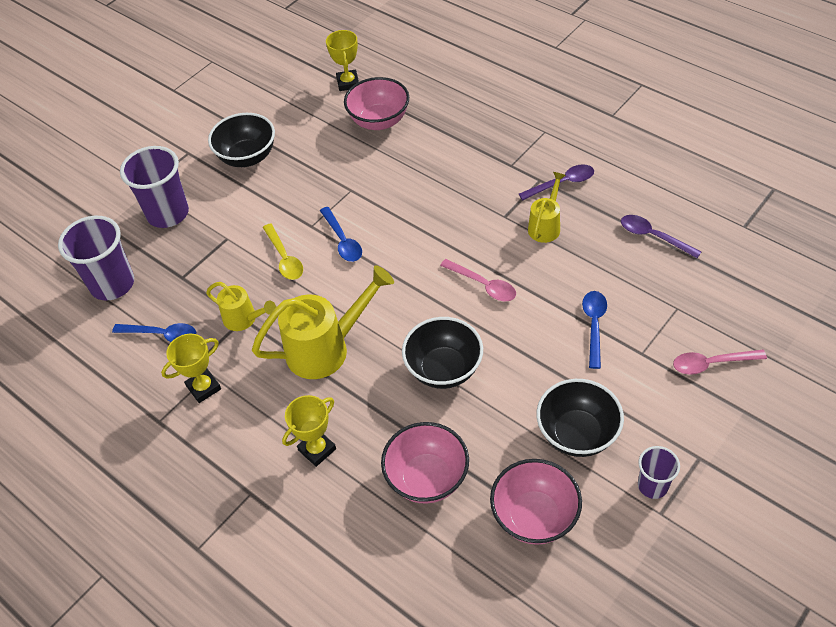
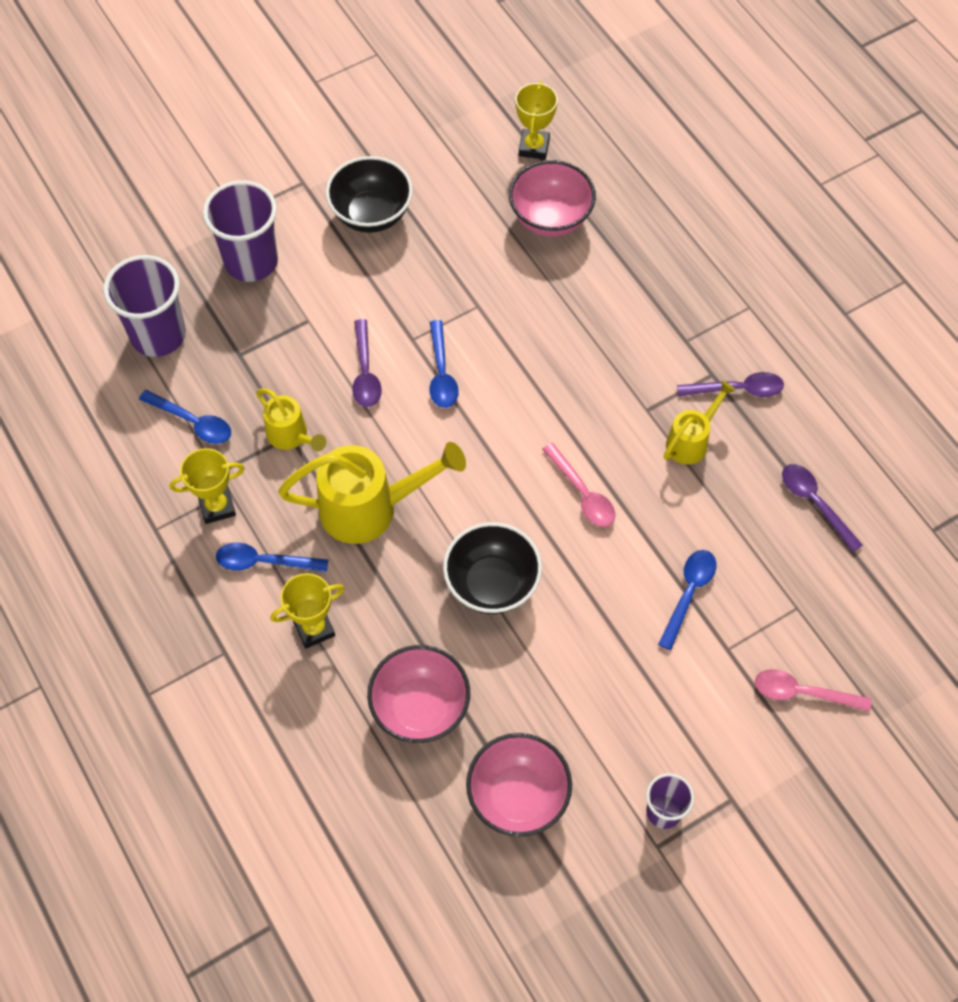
camera: 15 degrees right, 10 degrees up
yellow spoon [263,223,303,280] -> purple spoon [352,319,382,407]
black bowl [537,379,624,457] -> none
none -> blue spoon [216,543,329,572]

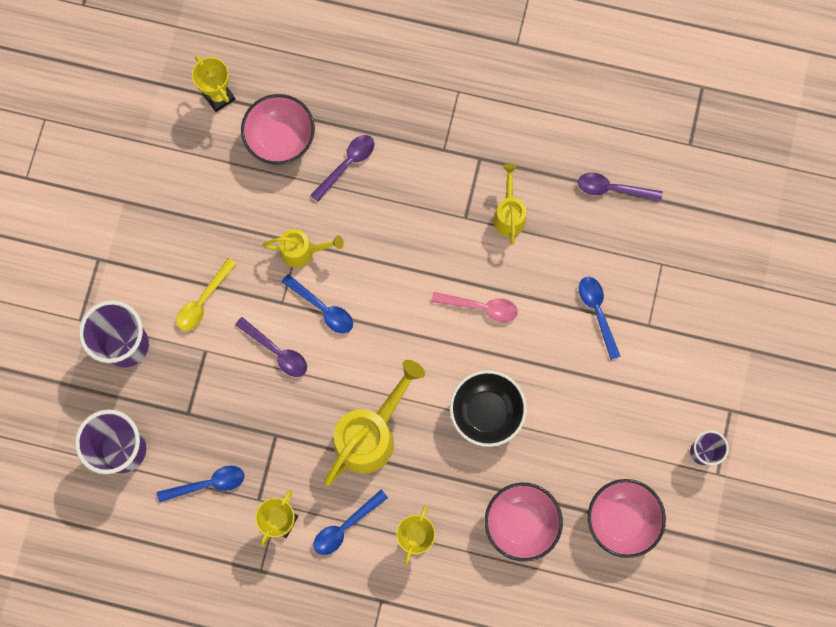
camera: 45 degrees left, 15 degrees up
yellow watering can [256,388,326,451] -> yellow watering can moved to [263,229,344,268]
black bowl [326,156,413,233] -> none
purple spoon [677,372,784,397] -> purple spoon moved to [311,135,375,202]
pink spoon [755,669,872,712] -> none
none -> yellow spoon [177,258,236,331]

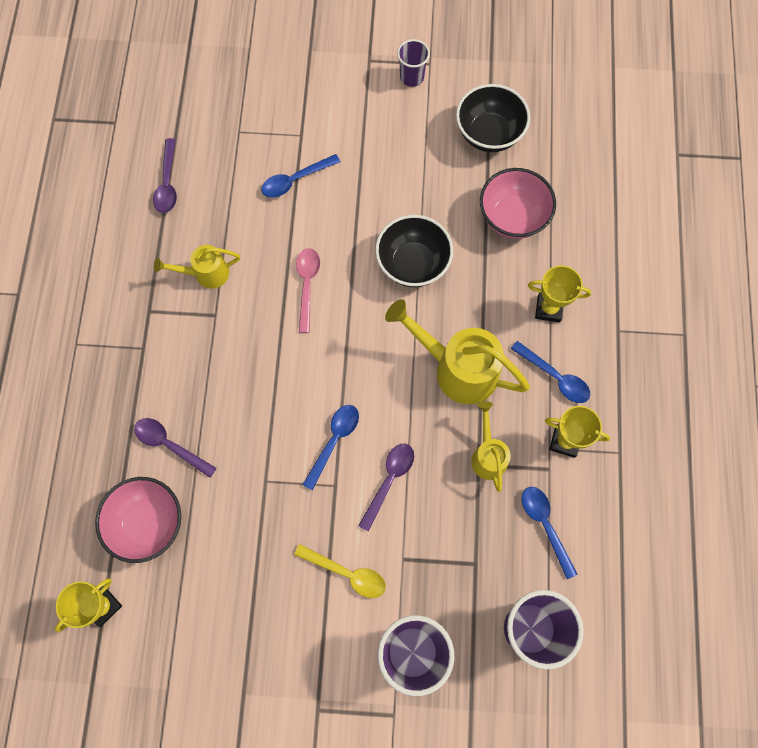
camera: 100 degrees left, 5 degrees down
yellow watering can [263,229,344,268] -> yellow watering can moved to [471,401,511,492]
pink bowl [588,479,666,558] -> black bowl [456,84,530,152]

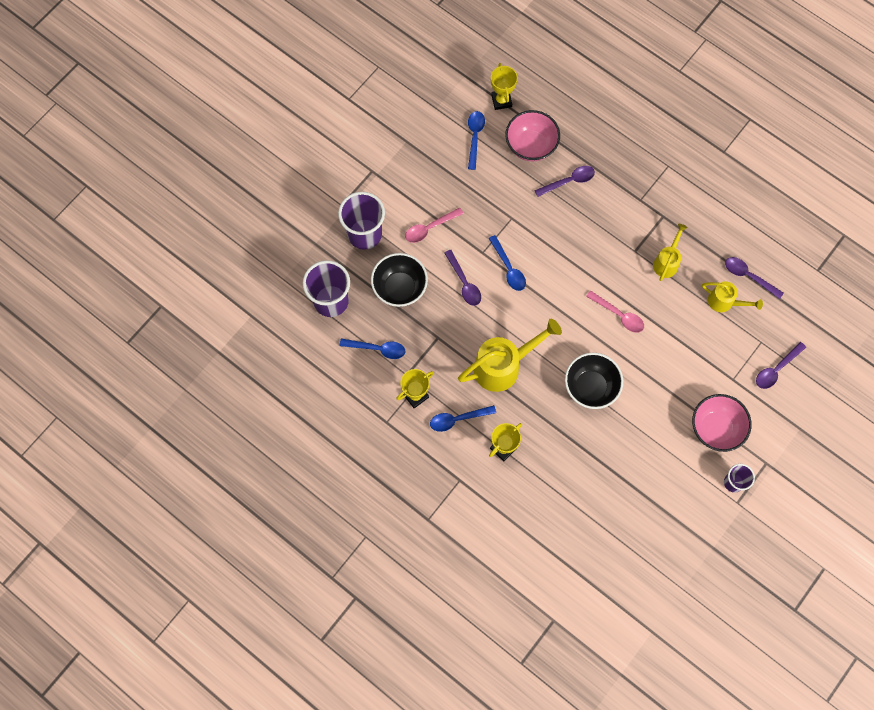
camera: 125 degrees right, 0 degrees up
blue spoon [261,154,340,198] -> blue spoon moved to [468,111,485,170]
yellow spoon [294,544,386,598] -> pink spoon [405,207,464,243]
black bowl [456,84,530,152] -> black bowl moved to [371,253,428,307]
yellow watering can [471,401,511,492] -> yellow watering can moved to [702,281,763,312]
pink bowl [480,168,556,239] -> pink bowl moved to [692,394,752,452]
none -> purple spoon [756,342,806,389]

